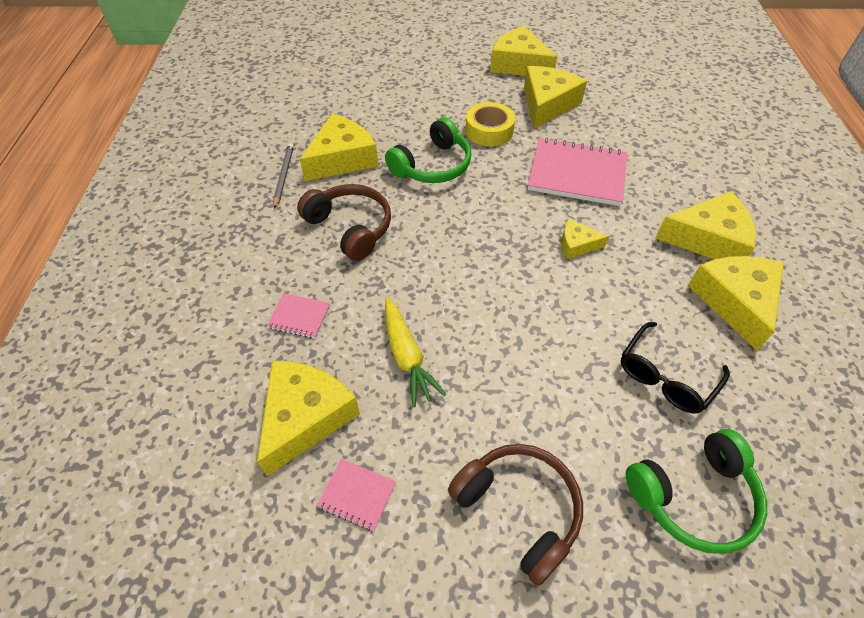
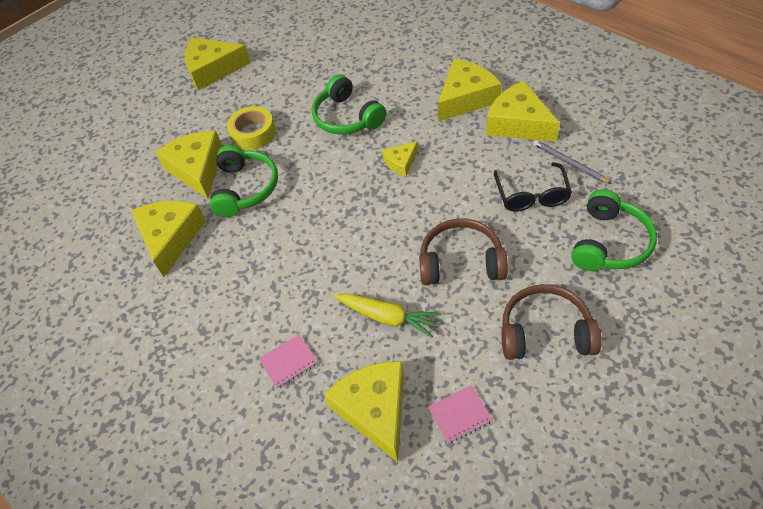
camera: 40 degrees left, 0 degrees up
grey pencil [273,143,294,209] -> grey pencil moved to [533,140,612,184]
brown headphones [297,184,391,261] -> brown headphones moved to [419,218,508,285]
yellow cheese [524,66,587,128] -> yellow cheese moved to [155,130,223,199]
pink notebook [528,138,627,206] -> green headphones [312,74,386,135]

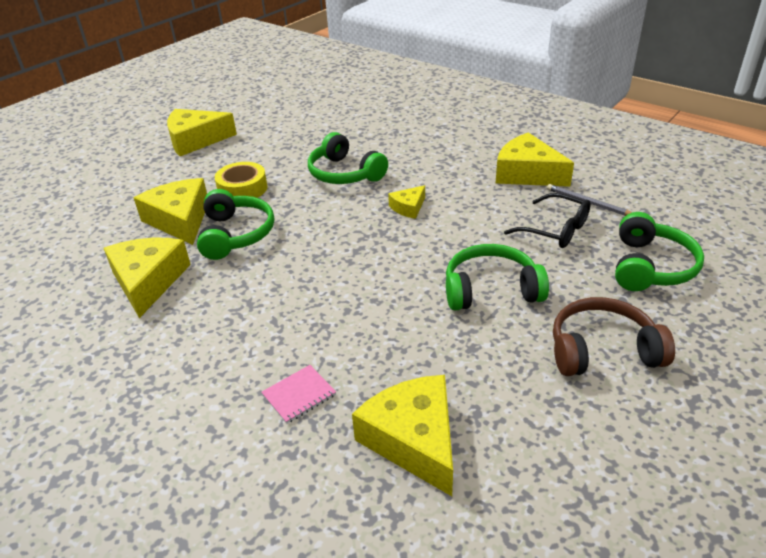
camera: 10 degrees left, 15 degrees down
yellow carrot [334,293,441,338] -> none
brown headphones [419,218,508,285] -> green headphones [446,244,549,311]
pink notebook [428,385,493,444] -> none
yellow cheese [438,59,502,122] -> none
black glasses [494,162,572,212] -> black glasses turned 45 degrees counterclockwise [504,193,591,248]

